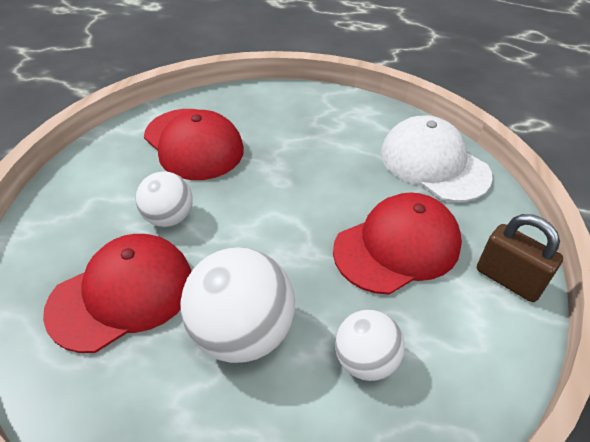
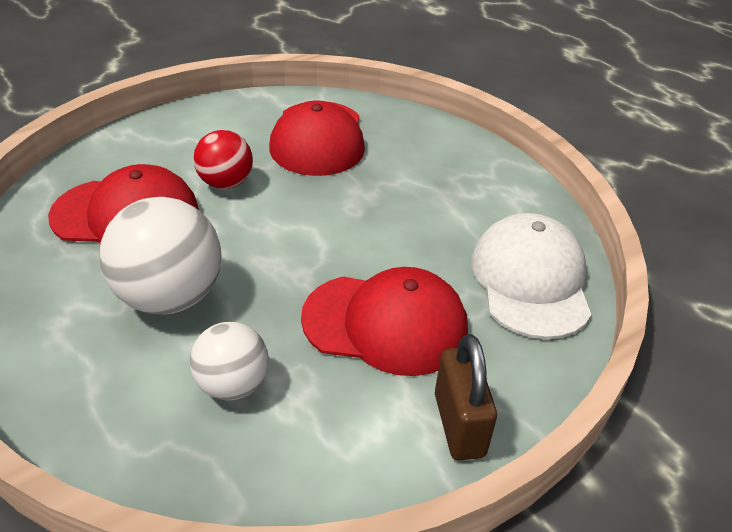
camera: 40 degrees right, 5 degrees down
white ball [135,171,193,227] -> red ball [193,130,253,189]

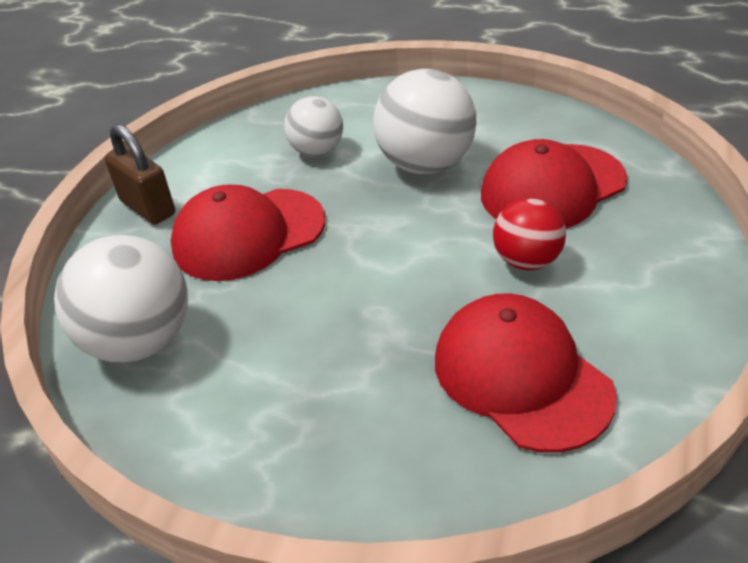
camera: 150 degrees right, 0 degrees up
white cap [471,213,591,339] -> white ball [54,235,188,363]

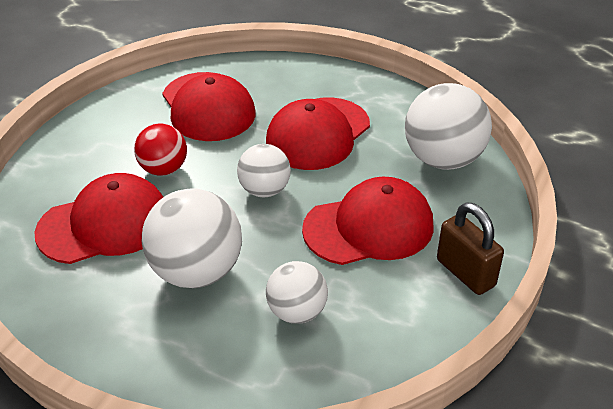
camera: 175 degrees left, 0 degrees up
none -> white ball [237,144,291,197]
none -> red cap [266,97,370,170]

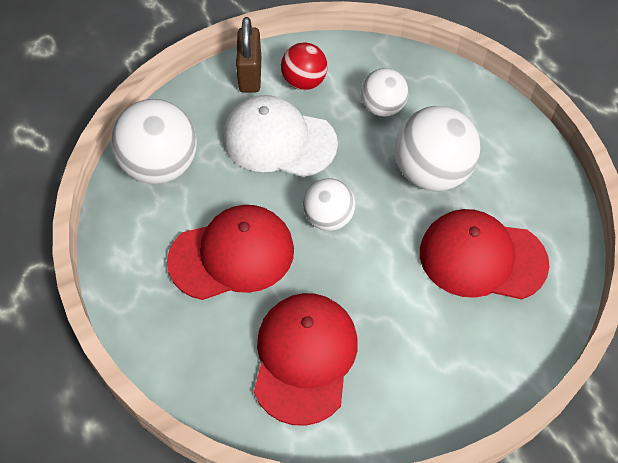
camera: 145 degrees left, 15 degrees up
red ball [134,123,187,176] -> red ball moved to [281,43,327,90]
red cap [302,177,434,265] -> white cap [223,95,338,177]

